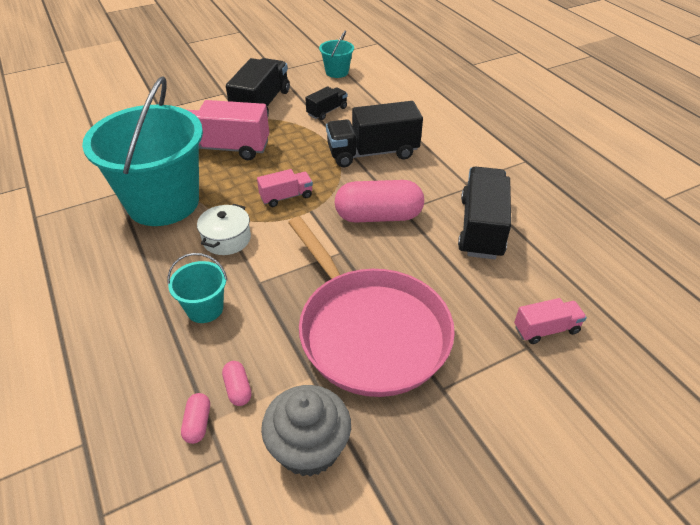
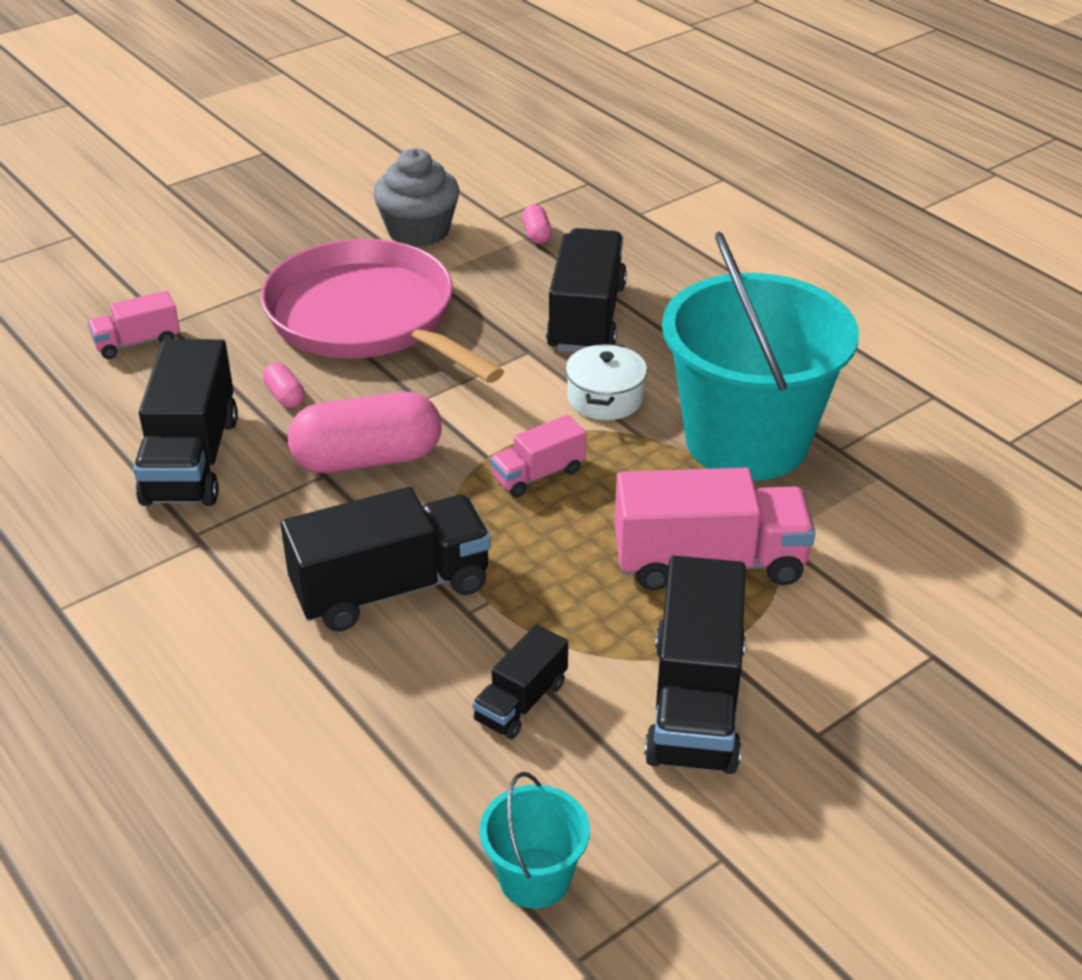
camera: 170 degrees right, 5 degrees down
turquoise bucket [167,253,227,323] -> black truck [546,228,627,353]
pink capsule [222,361,251,406] -> pink capsule moved to [263,362,305,408]

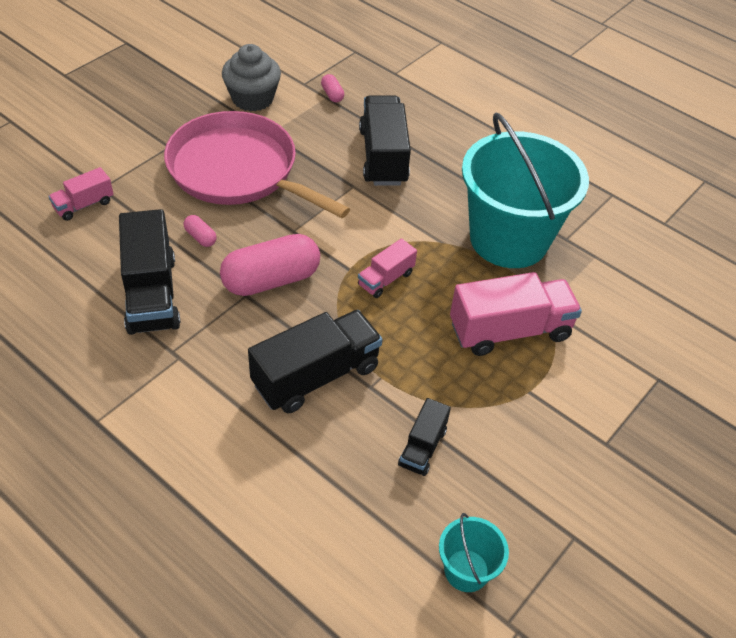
camera: 15 degrees left, 10 degrees up
white pot [565,343,647,420] -> none
black truck [644,556,746,774] -> none

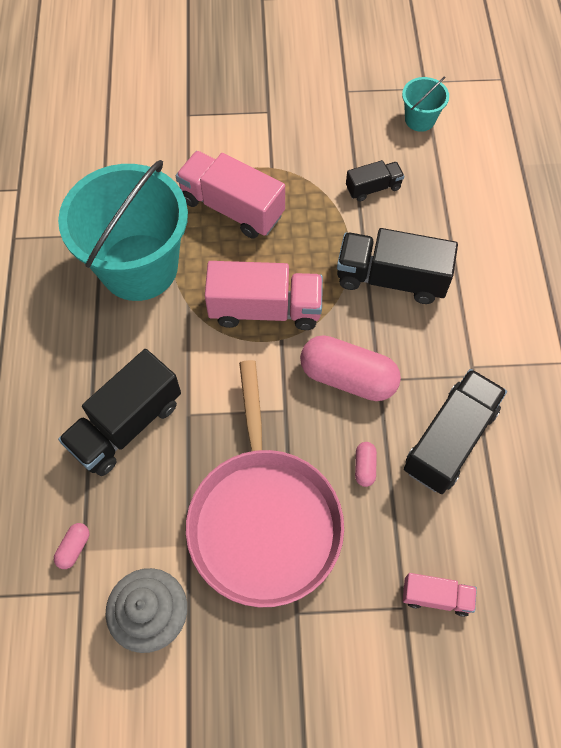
camera: 130 degrees left, 15 degrees up
pink truck [358,238,417,298] -> pink truck [205,261,323,330], size x1.89

